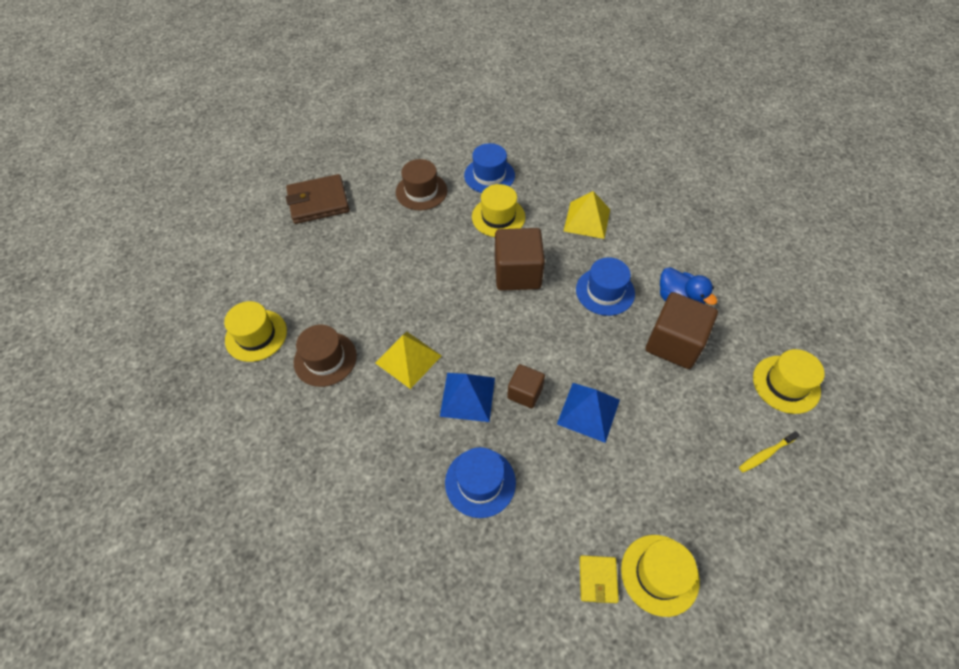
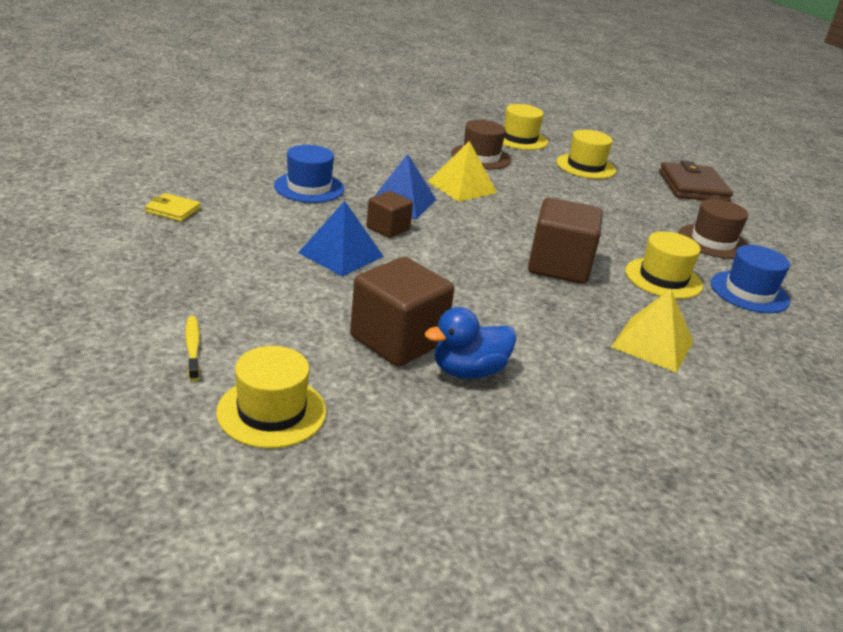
camera: 100 degrees right, 25 degrees down
blue hat [576,257,635,316] -> none
yellow hat [621,535,700,617] -> yellow hat moved to [556,130,616,179]

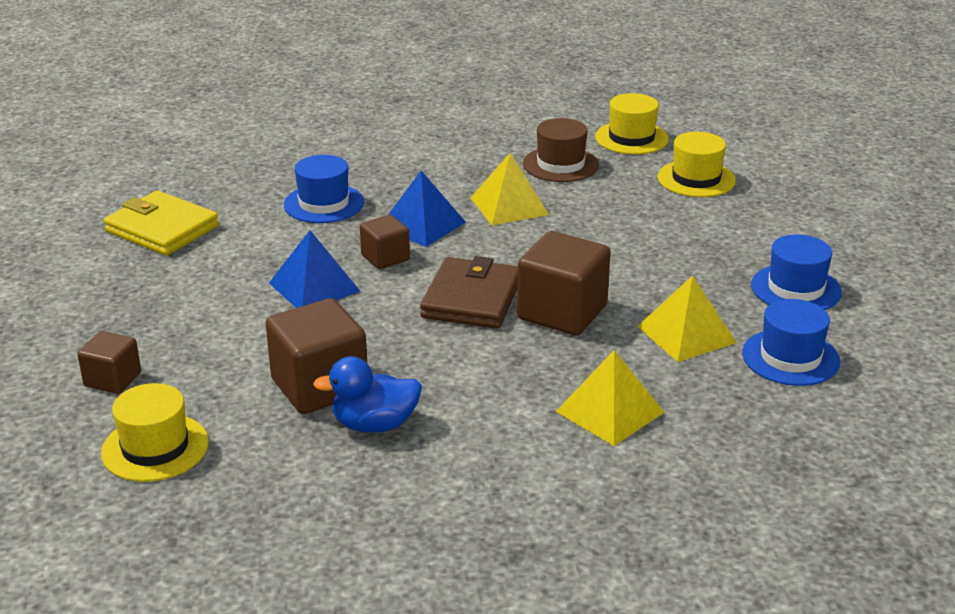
camera: 20 degrees right, 0 degrees up
yellow wallet [145,193,201,222] -> yellow wallet [104,191,219,256], size x1.94
yellow toothbrush [185,316,200,381] -> brown cube [77,331,141,394]
yellow hat [625,231,703,299] -> yellow pyramid [637,275,737,362]
brown wallet [659,161,733,202] -> brown wallet moved to [420,256,518,329]
brown hat [678,199,748,259] -> blue hat [751,234,842,310]

